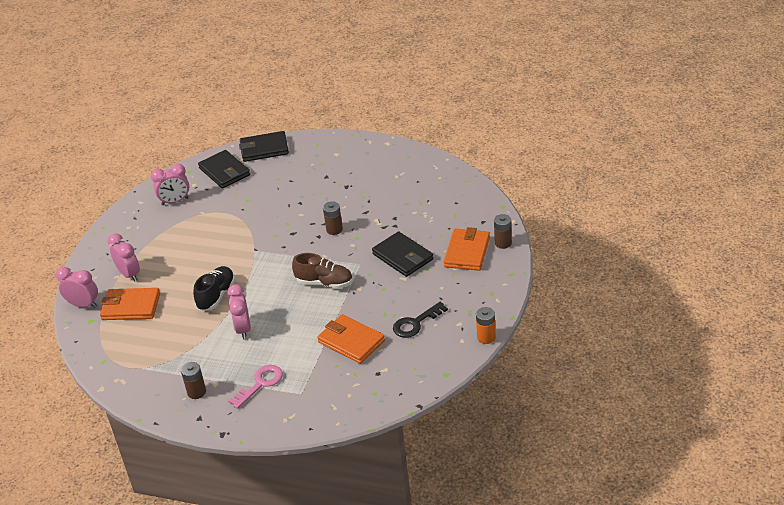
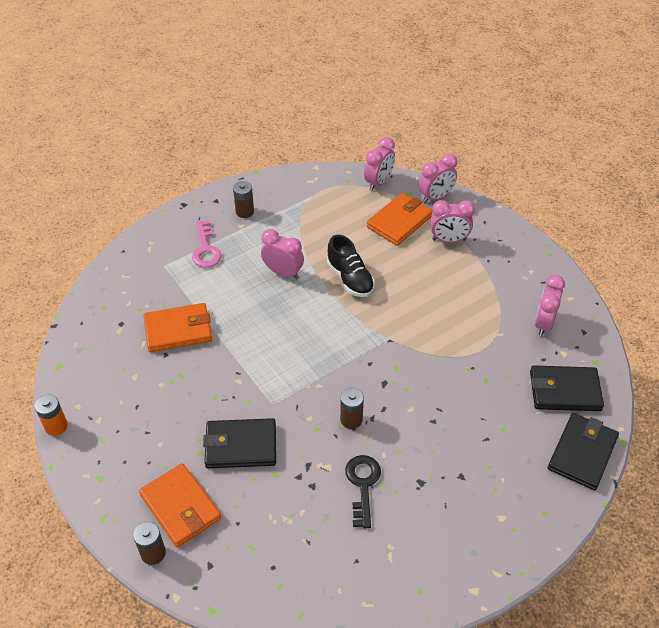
camera: 125 degrees right, 10 degrees up
brown shoe [292,253,353,289] -> none
black key [393,302,448,338] -> black key moved to [345,455,381,528]
none -> pink clock [364,137,395,191]

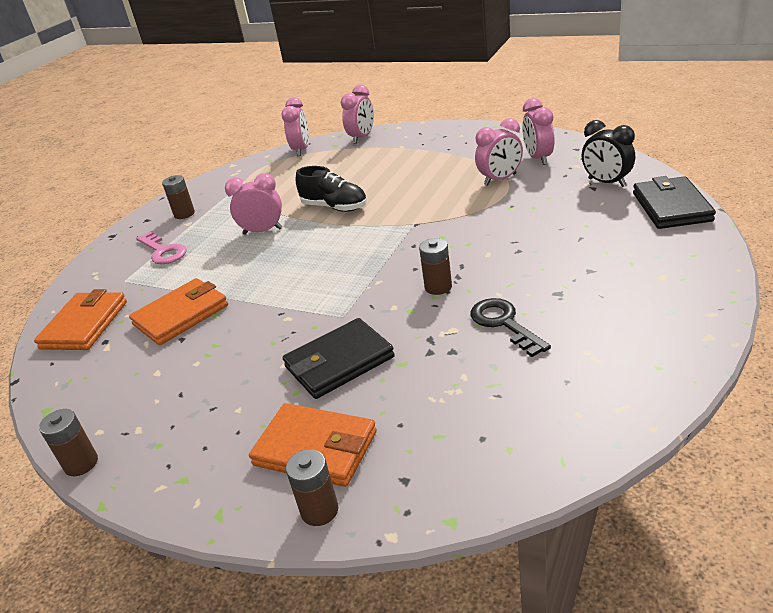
camera: 25 degrees left, 15 degrees down
orange battery [35,395,68,436] -> brown battery [39,409,98,476]
orange wallet [366,193,433,246] -> orange wallet moved to [34,289,127,350]
pink clock [430,200,475,242] -> pink clock moved to [475,118,523,186]
black wallet [530,365,604,411] -> black clock [582,120,635,187]

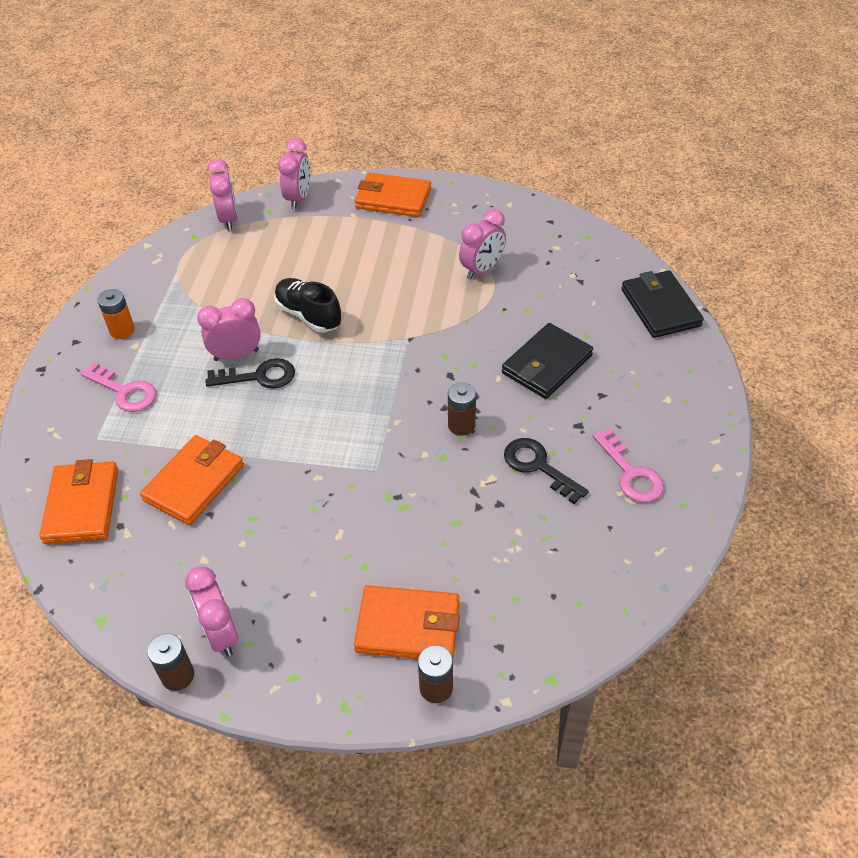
camera: 20 degrees left, 15 degrees up
brown battery [162,175,195,219] -> orange battery [97,289,135,339]
black wallet [283,318,395,399] -> black wallet moved to [502,323,593,399]
black shoe [295,166,367,212] -> black shoe turned 150 degrees counterclockwise [274,278,342,332]
pink clock [522,98,555,165] -> pink clock moved to [185,566,238,656]
black clock [582,120,635,187] -> none
none -> black key [206,358,295,389]
none -> orange wallet [355,172,431,217]
none -> pink key [593,428,664,502]

